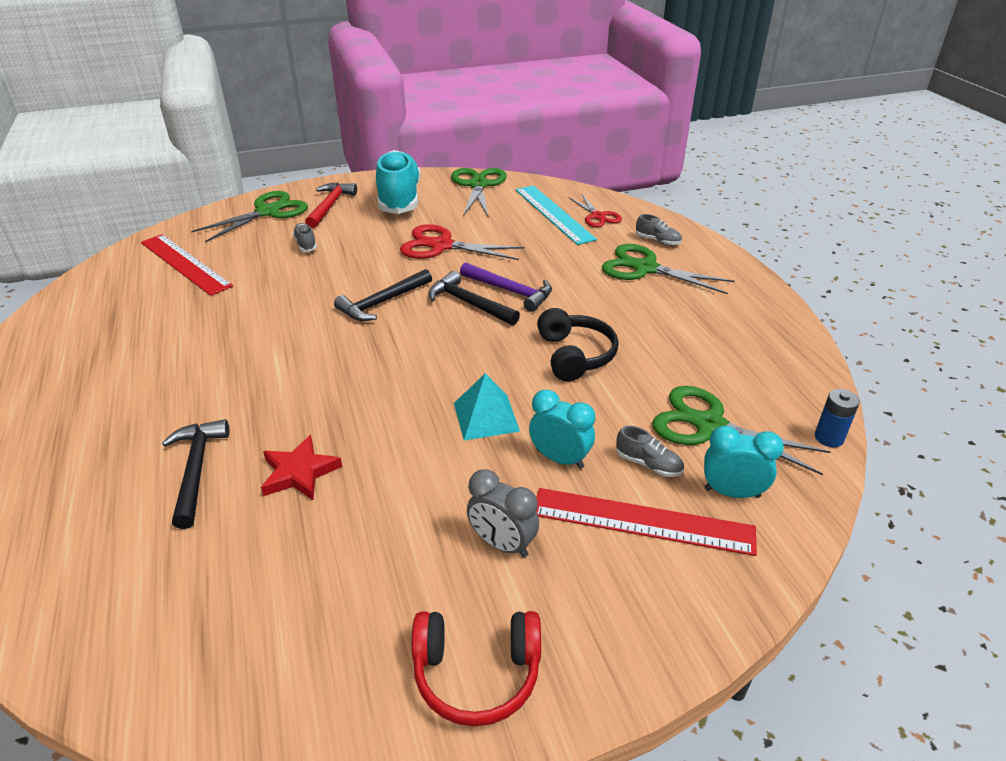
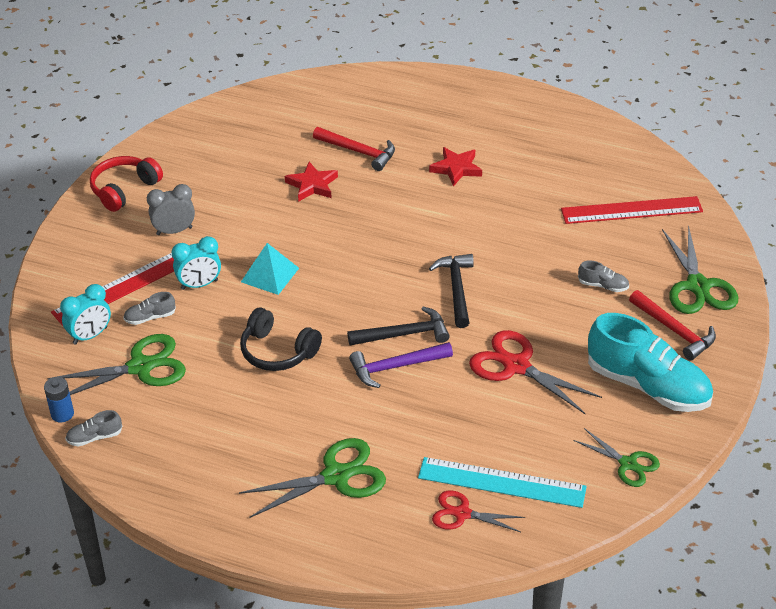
camera: 130 degrees right, 5 degrees up
black hammer [162,419,229,529] -> red hammer [313,127,395,171]
red scissors [400,224,525,260] -> red scissors turned 105 degrees counterclockwise [469,330,602,415]
green scissors [451,168,507,218] -> green scissors [573,428,660,487], size x0.62
grey shoe [636,214,682,245] -> grey shoe moved to [65,410,122,446]
none -> red star [429,147,482,187]

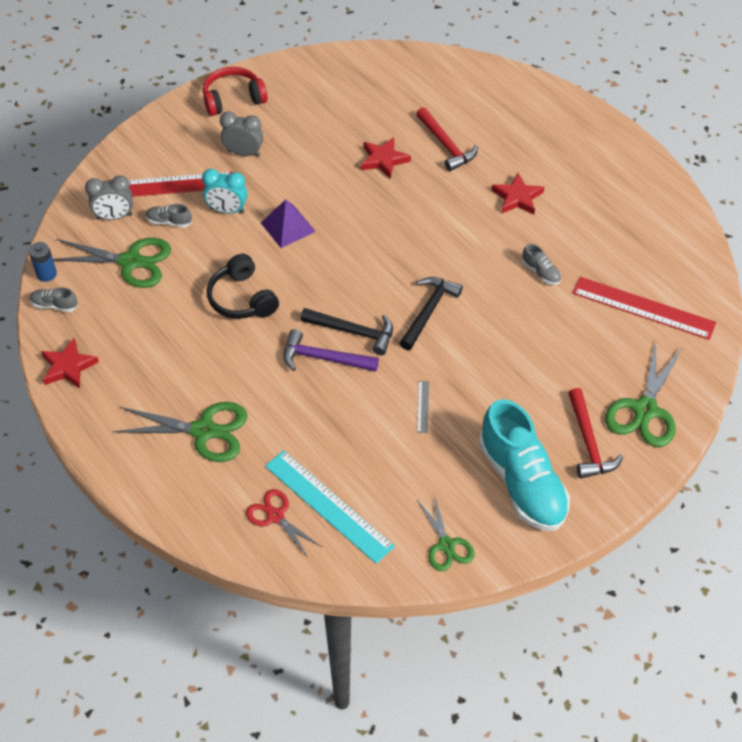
camera: 30 degrees right, 10 degrees up
turquoise clock [60,284,111,345] -> grey clock [85,175,133,220]
turquoise pyramid [241,243,299,295] -> purple pyramid [261,199,316,248]
red scissors [469,330,602,415] -> grey ruler [417,381,429,433]
grey shoe [578,260,629,292] -> grey shoe moved to [522,244,561,285]
none -> red star [41,338,99,388]

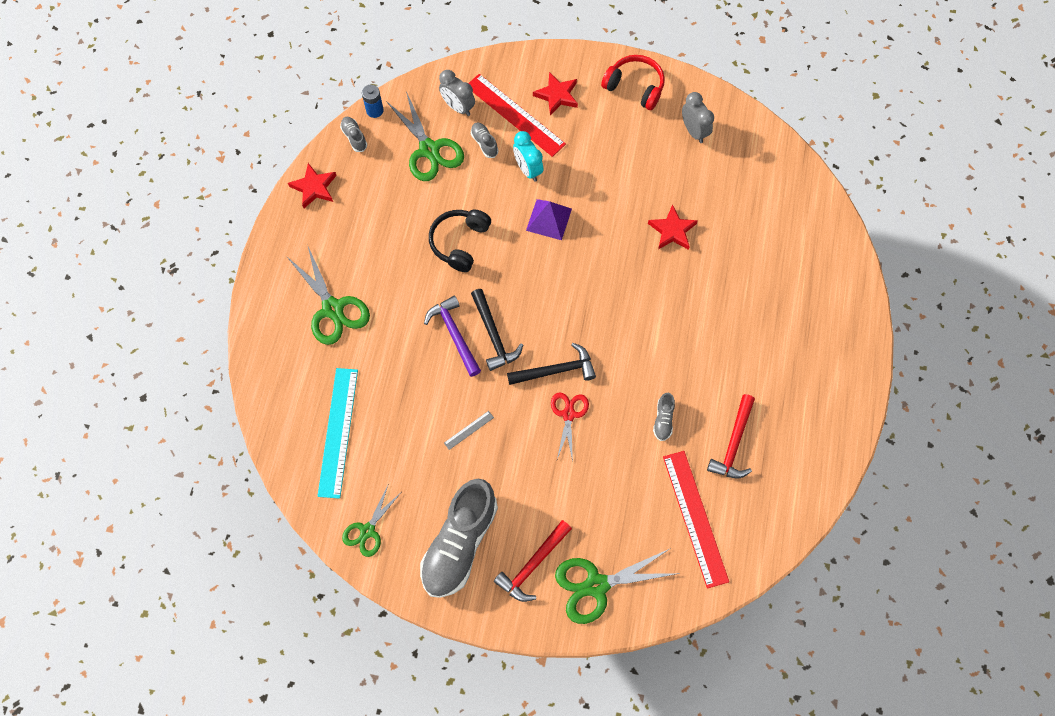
camera: 50 degrees right, 15 degrees up
grey clock [220,111,263,157] -> grey clock moved to [682,92,714,143]
red scissors [246,489,322,558] -> red scissors moved to [551,393,589,462]
red hammer [416,107,478,171] -> red hammer moved to [707,394,755,479]
turquoise shoe [479,399,570,531] -> grey shoe [420,479,498,598]
red star [491,173,544,215] -> red star moved to [533,72,578,116]

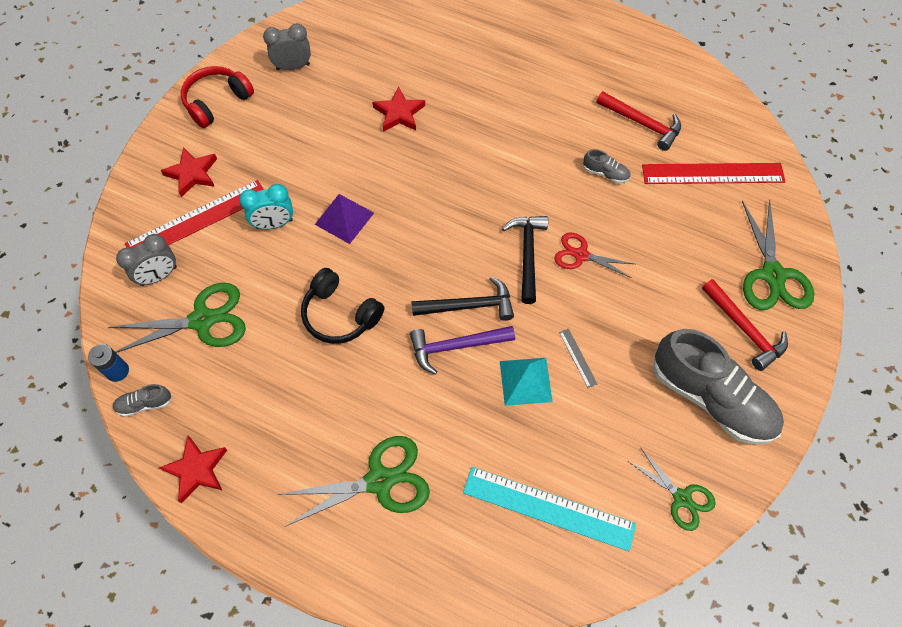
camera: 75 degrees left, 5 degrees down
grey shoe [471,122,498,158] -> none
none -> turquoise pyramid [500,358,553,406]

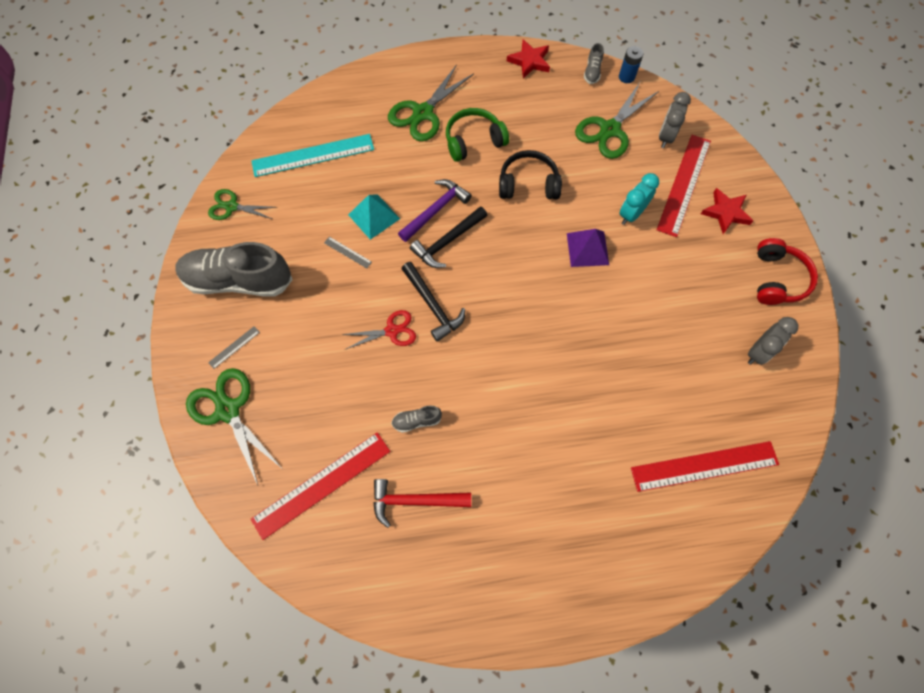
camera: 145 degrees right, 5 degrees up
grey shoe [113,384,172,417] -> grey shoe turned 150 degrees clockwise [584,43,604,84]
red star [372,86,425,132] -> none
red hammer [702,279,788,371] -> grey ruler [208,326,260,369]
none -> green headphones [446,108,509,162]
none -> red ruler [631,441,779,492]

